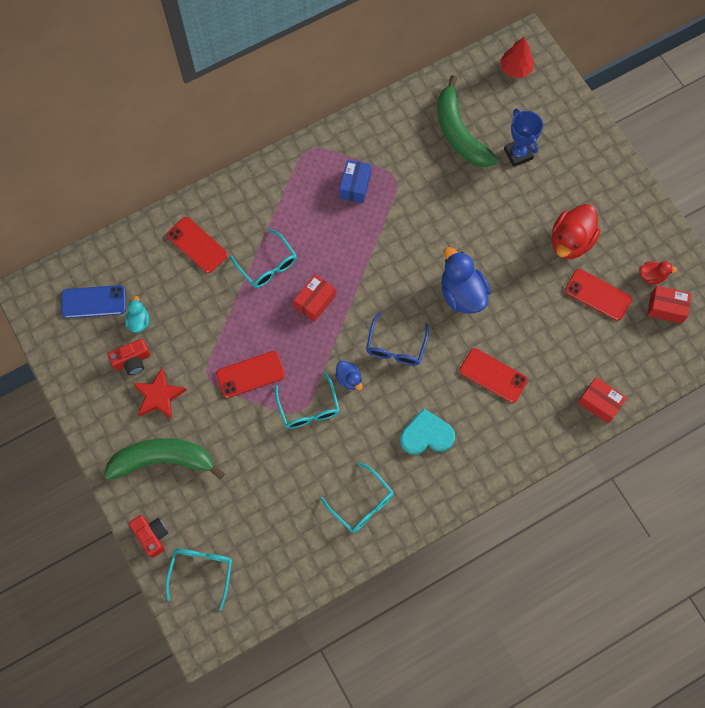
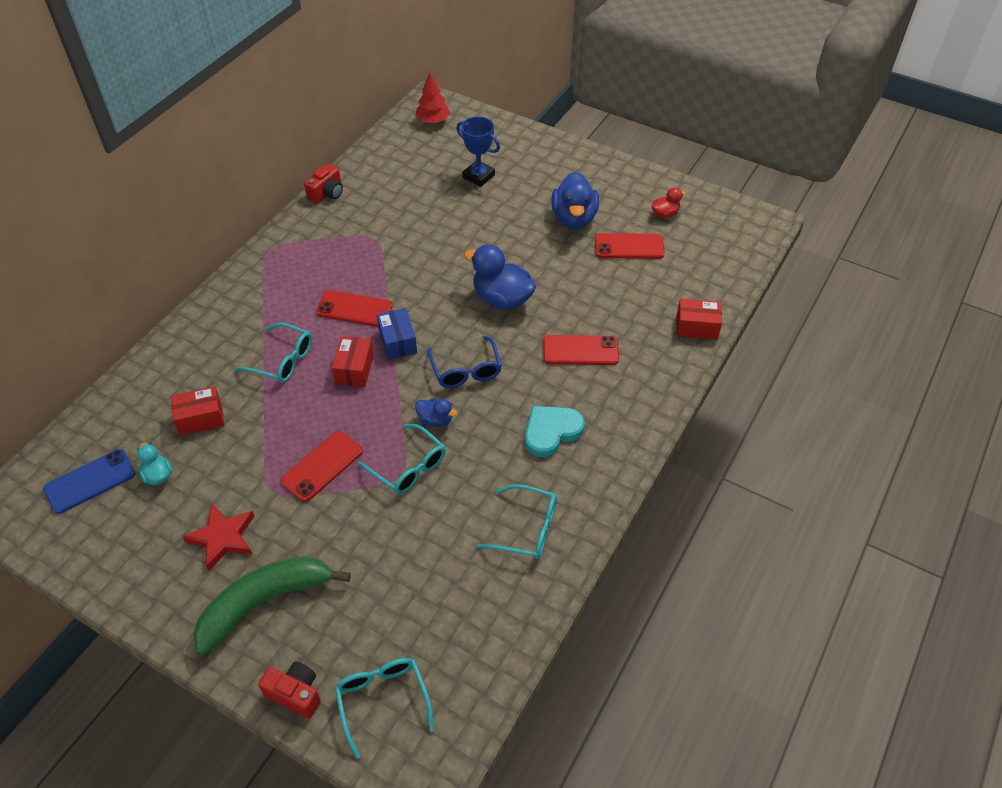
camera: 30 degrees left, 20 degrees down
red camera [108,339,151,375] -> red camera moved to [304,164,343,204]
red phone [167,217,228,273] -> red phone moved to [316,290,393,327]
blue box [339,159,371,203] -> blue box moved to [377,308,417,360]
green banana [437,75,498,167] -> none
red duck [552,204,600,259] -> blue duck [551,172,599,229]
red box [647,286,692,324] -> red box moved to [171,386,224,436]

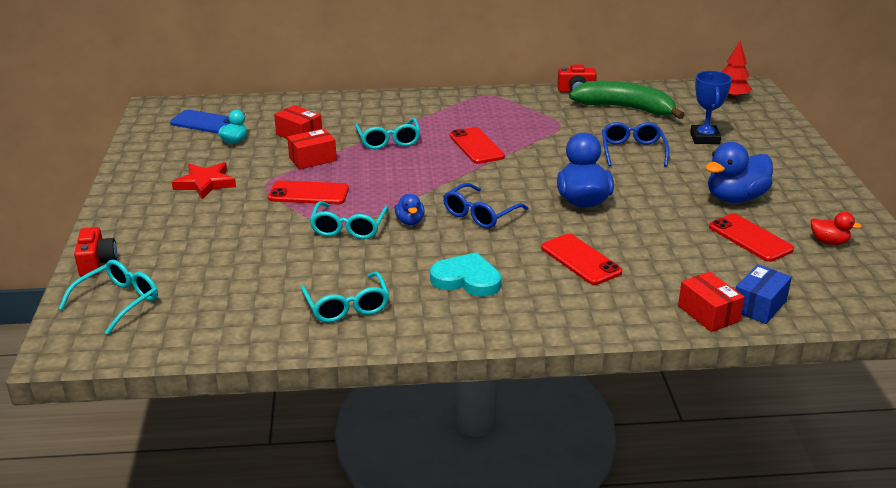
camera: 55 degrees right, 20 degrees down
green banana [193,556,351,655] -> green banana moved to [569,81,685,119]
red box [332,336,374,387] -> red box moved to [287,129,337,169]
blue box [377,308,417,360] -> blue box moved to [736,264,792,324]
none -> blue glasses [602,122,669,167]

